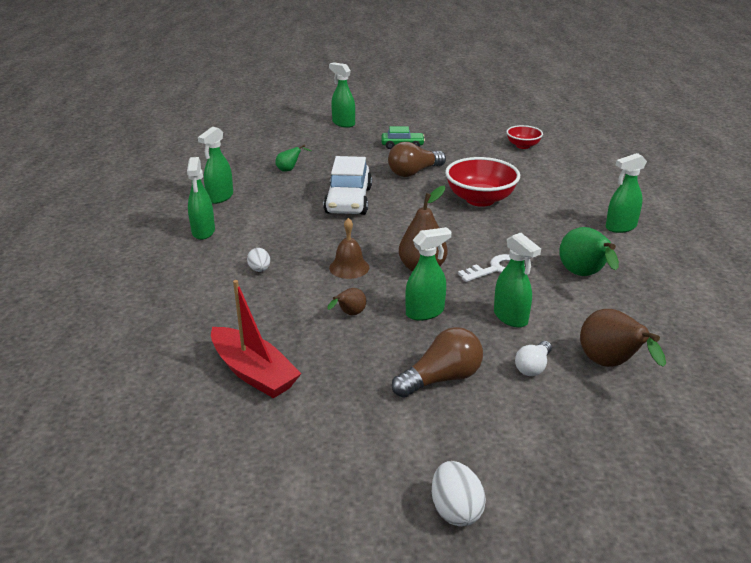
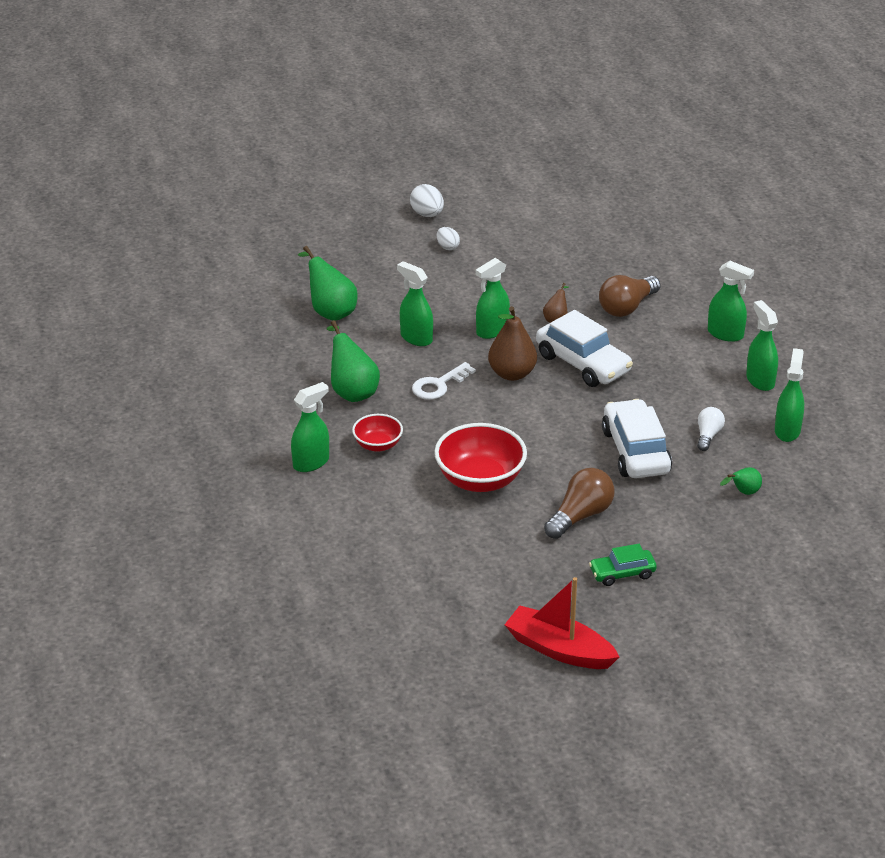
camera: 165 degrees right, 5 degrees up
red boat [211,280,302,398] -> red boat moved to [504,577,619,669]
white egg [247,248,270,272] -> white egg moved to [437,227,460,250]
green spray bottle [329,62,355,128] -> green spray bottle moved to [708,261,754,342]
brown bell [329,218,369,279] -> white car [536,310,633,387]
brown light bulb [392,327,483,398] -> brown light bulb moved to [599,275,661,317]
red bowl [506,125,543,149] -> red bowl moved to [352,414,403,452]
white light bulb [515,341,552,376] -> white light bulb moved to [697,407,725,451]
brown pear [580,309,666,367] -> green pear [298,246,358,321]

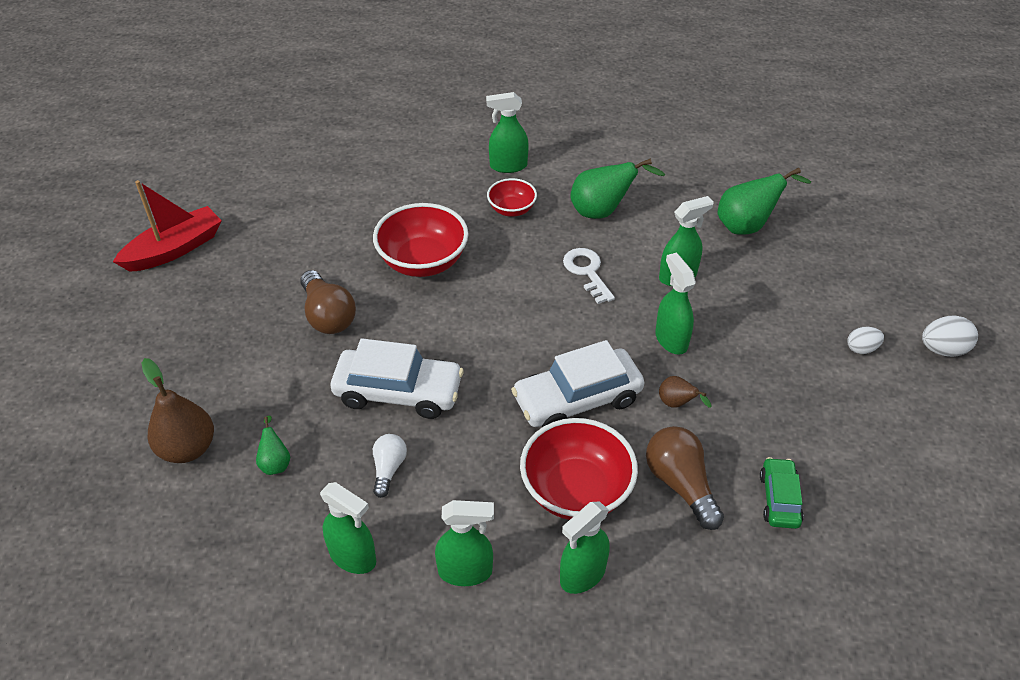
camera: 110 degrees right, 10 degrees up
green spray bottle [291,382,329,472] -> green spray bottle turned 105 degrees clockwise [486,92,529,173]
brown pear [488,306,537,381] -> brown pear moved to [141,358,214,463]
green car [589,544,657,586] -> green car moved to [760,457,804,529]
white light bulb [697,407,725,451] -> white light bulb turned 120 degrees counterclockwise [373,434,407,498]
none -> red bowl [520,418,638,520]

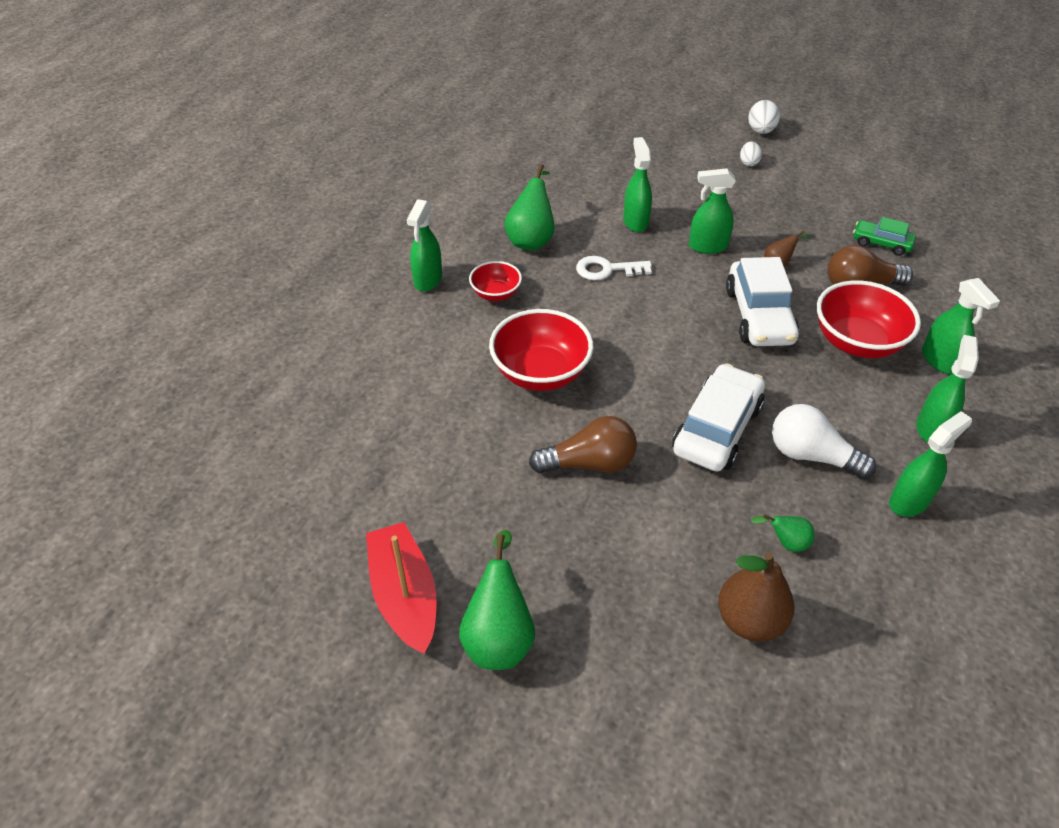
camera: 70 degrees left, 0 degrees up
white light bulb [373,434,407,498] -> white light bulb [772,404,876,479], size x1.66
green pear [718,167,811,235] -> green pear moved to [459,530,535,670]

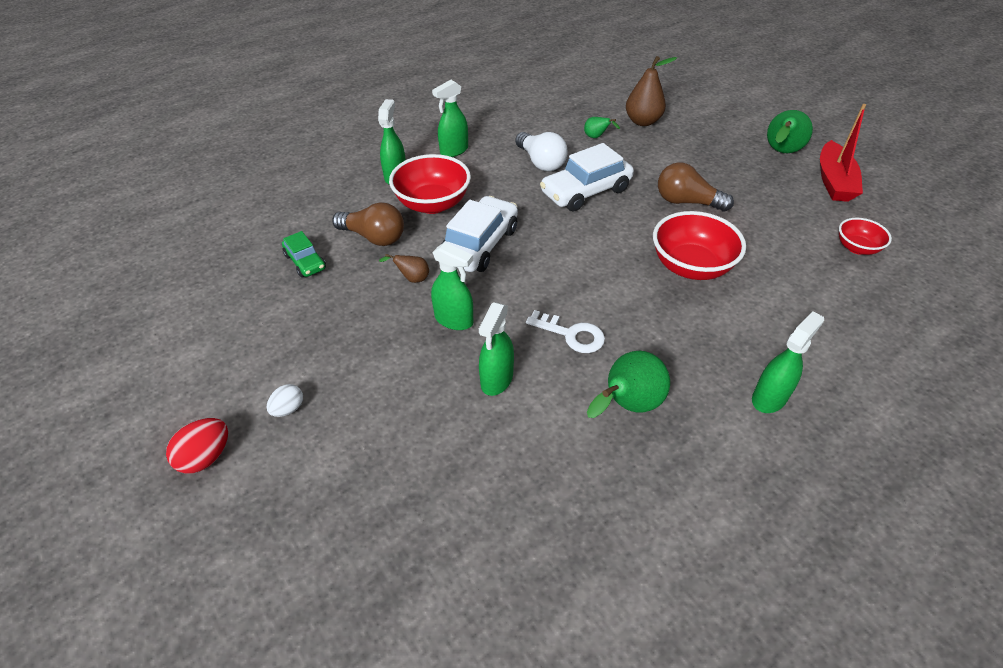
camera: 150 degrees left, 0 degrees up
red bowl [469,261,522,301] -> red bowl moved to [839,218,892,255]
white egg [748,100,780,134] -> red egg [166,418,228,474]
green spray bottle [889,411,972,517] -> none

